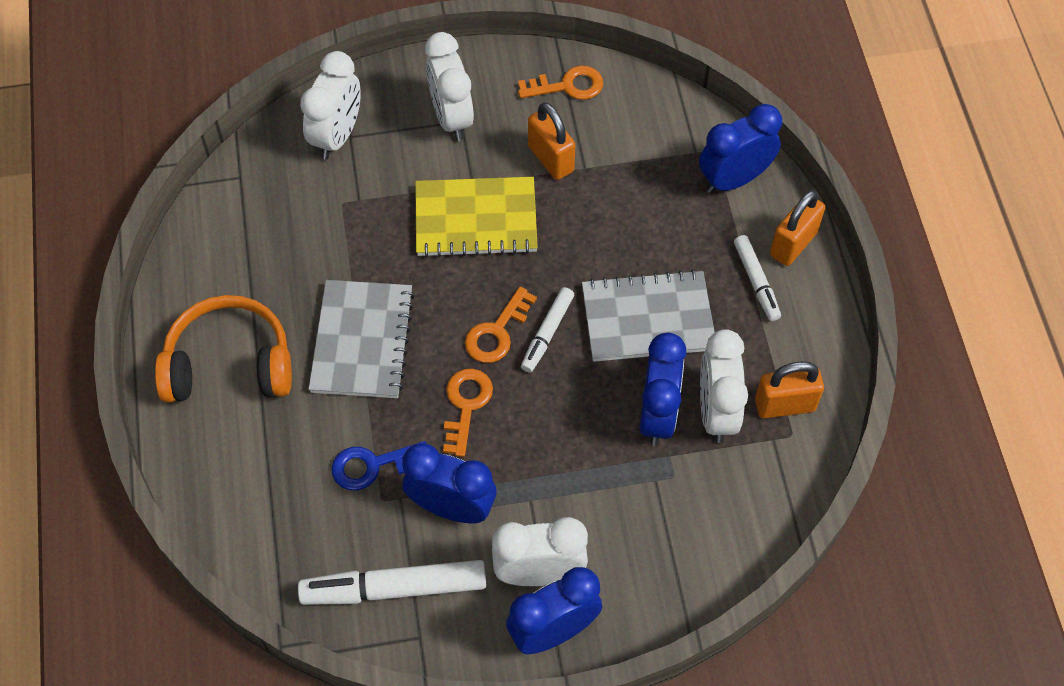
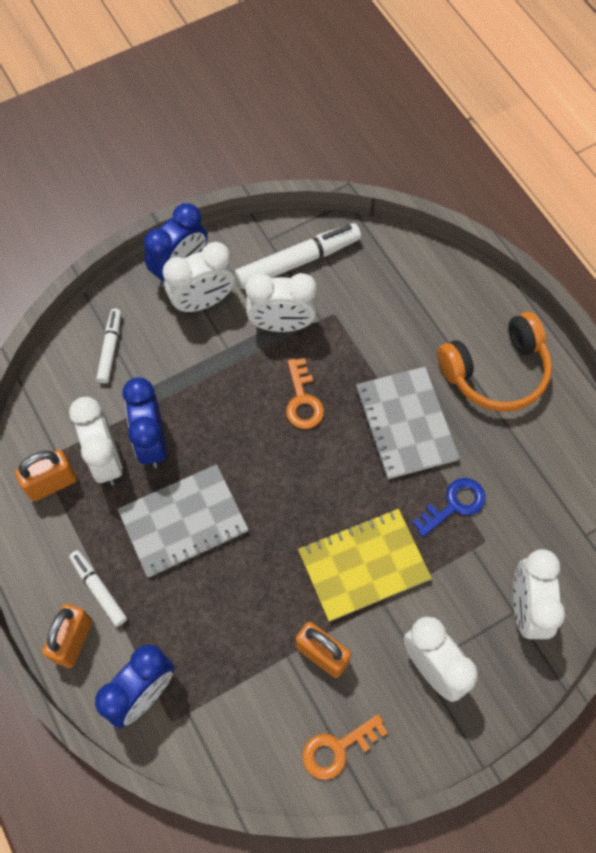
camera: 160 degrees right, 5 degrees up
blue key [331,441,426,490] -> blue key moved to [412,478,486,537]
blue clock [402,443,496,523] -> white clock [245,273,317,332]
orange key [465,286,537,363] -> none
white marker [521,287,574,373] -> white marker moved to [96,309,121,384]

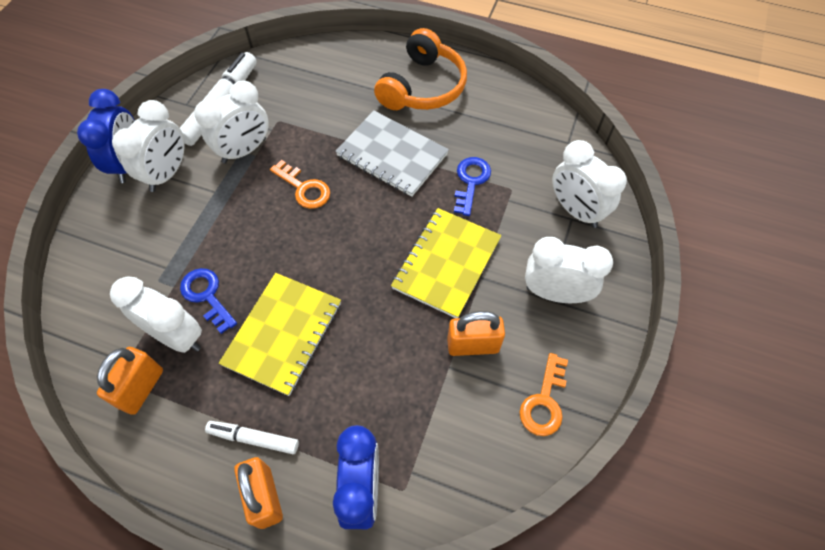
camera: 40 degrees left, 5 degrees down
white marker [96,309,121,384] -> none
grey notebook [118,464,248,577] -> yellow notebook [219,273,341,396]
blue clock [122,377,167,468] -> blue key [180,268,237,334]

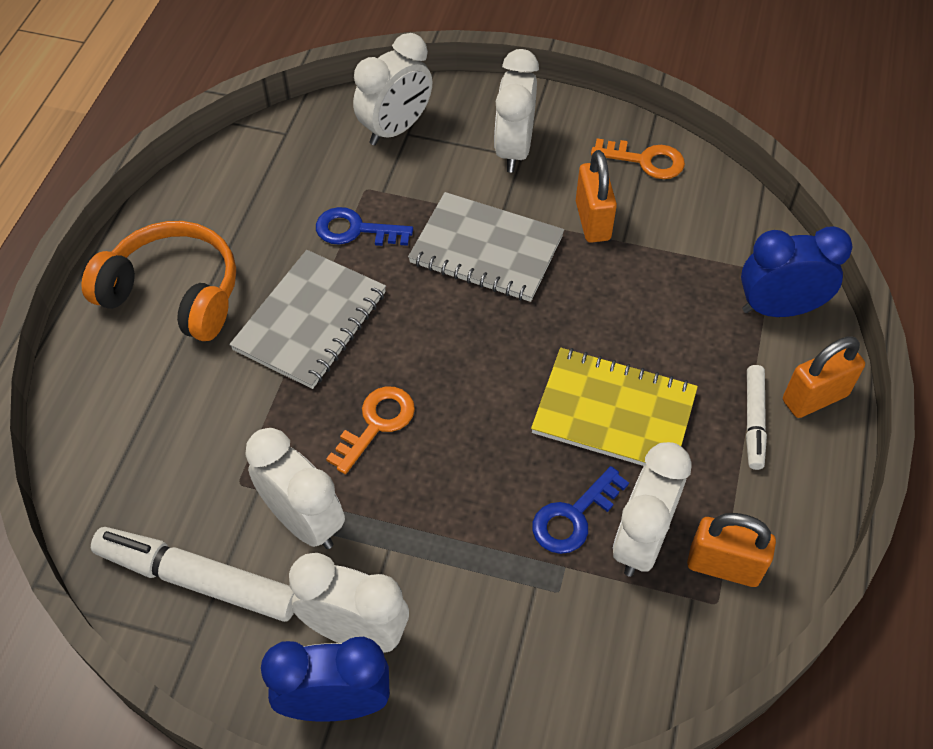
camera: 95 degrees left, 5 degrees down
yellow notebook [391,208,501,318] -> grey notebook [408,192,564,302]

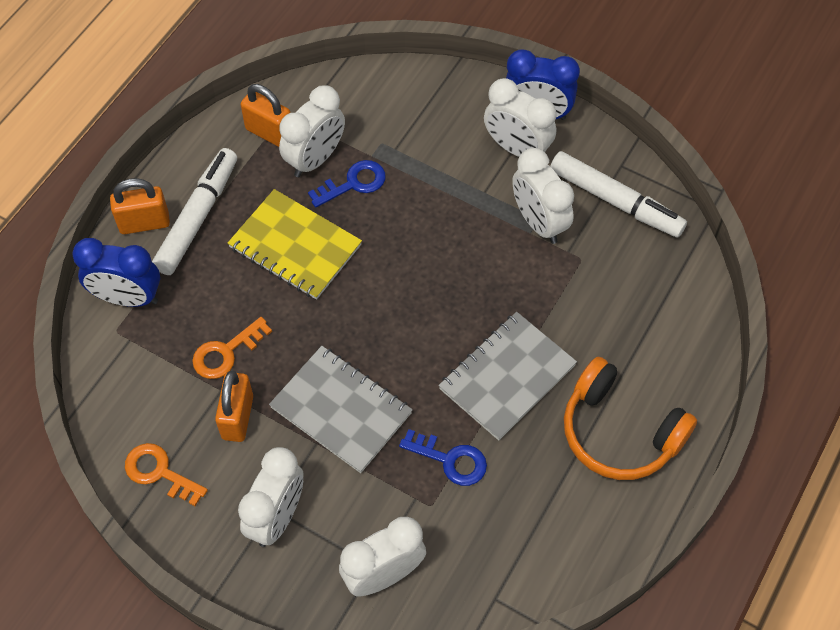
camera: 165 degrees left, 5 degrees up
orange key [326,387,415,474] -> orange key moved to [192,317,272,379]
white marker [746,365,767,470] -> white marker [152,148,237,275], size x1.73

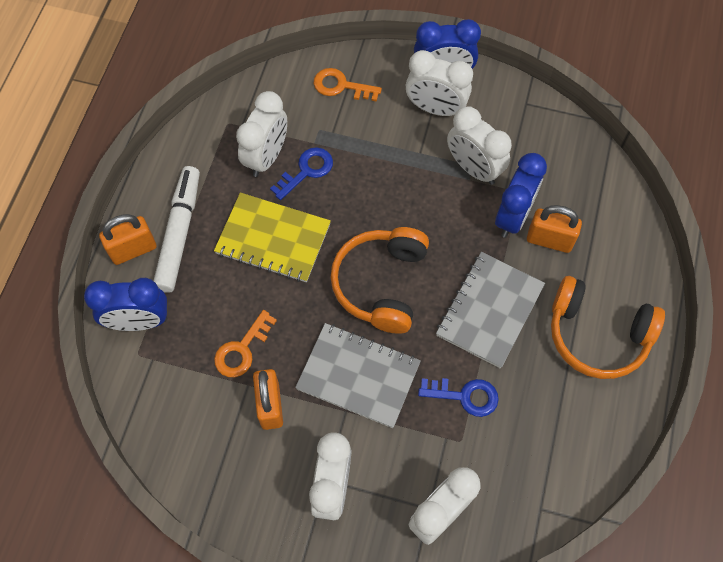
camera: 15 degrees left, 5 degrees up
orange key [125,443,208,506] -> orange key moved to [314,68,382,102]
orange padlock [241,84,291,147] -> orange padlock moved to [527,205,582,253]
white marker [550,151,687,238] -> none
none -> orange headphones [330,227,429,334]
none -> blue clock [495,153,547,238]

